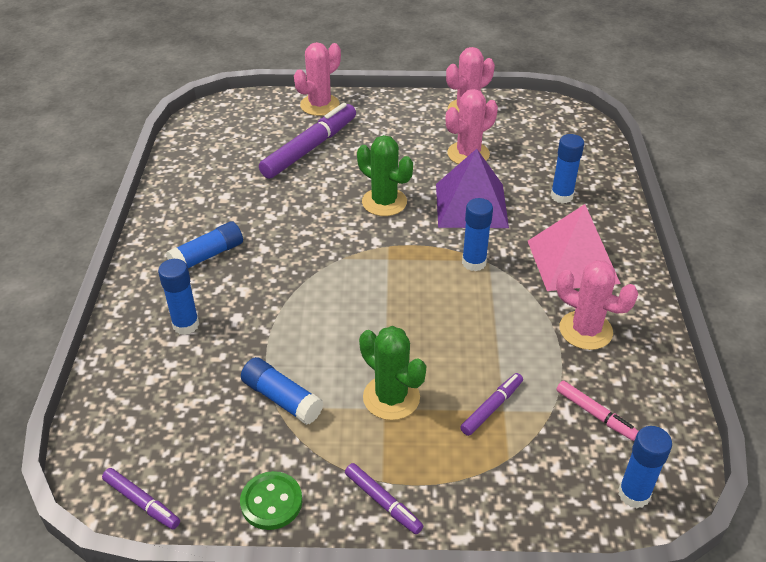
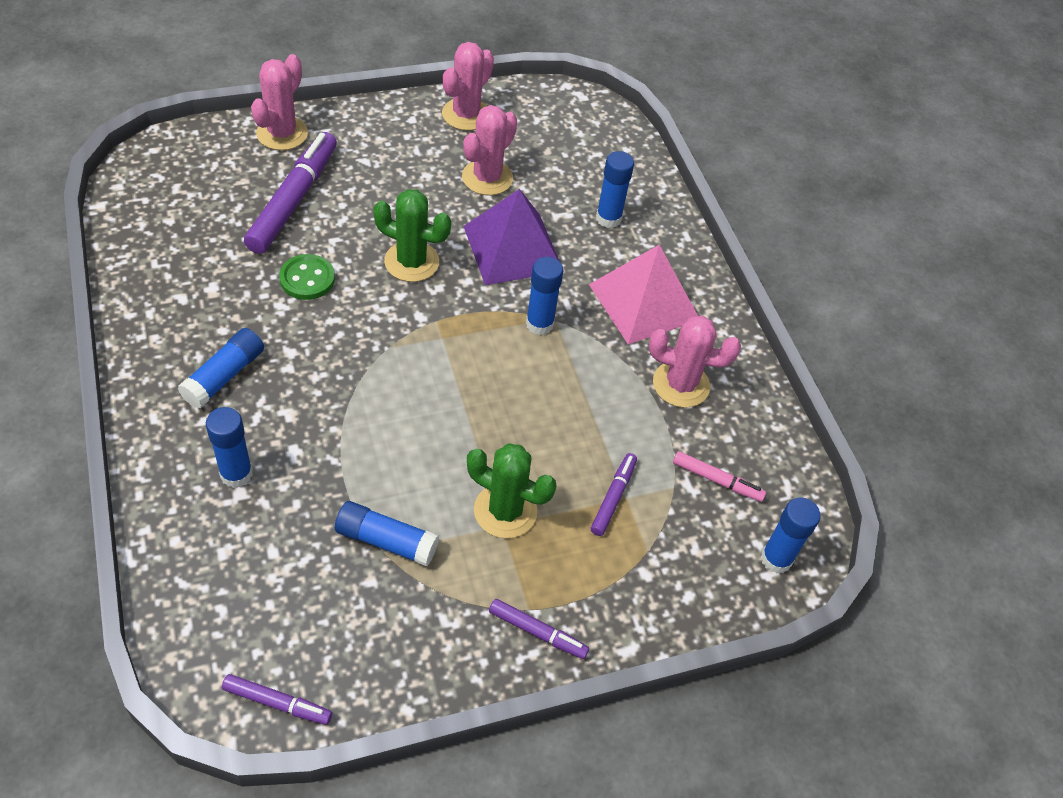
camera: 25 degrees left, 10 degrees up
green button [240,471,302,530] -> green button moved to [279,254,335,300]

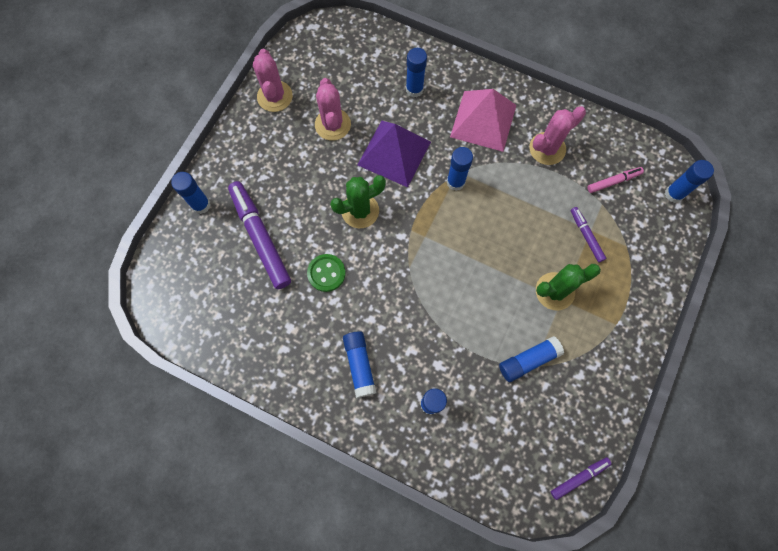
camera: 40 degrees left, 20 degrees up
pink cactus [251,54,308,150] -> blue glue stick [171,172,211,214]
purple marker [489,599,589,659] -> none

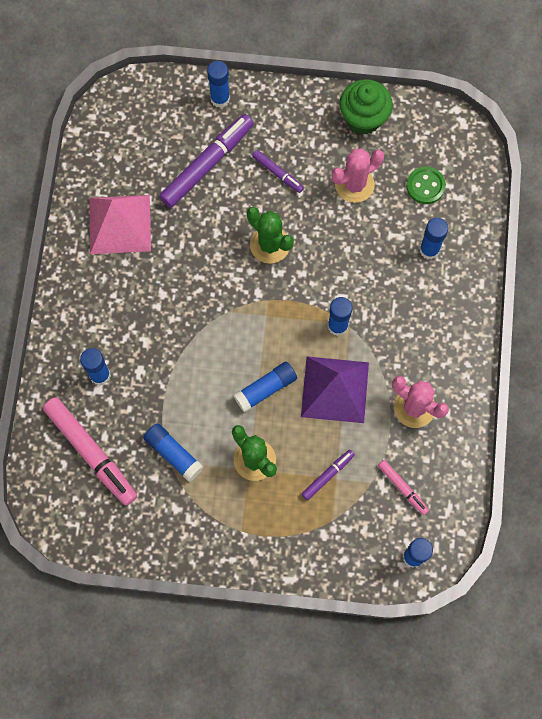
camera: 70 degrees right, 0 degrees up
pink cactus [253,49,293,112] -> green cupcake [340,79,393,134]
green button [307,254,346,292] -> green button moved to [406,167,446,204]
blue glue stick [343,331,377,398] -> blue glue stick moved to [233,361,297,412]
purple pyramid [358,121,431,187] -> purple pyramid moved to [301,357,369,423]
pink pyramid [450,89,516,152] -> pink pyramid moved to [90,195,151,254]
purple marker [551,457,612,500] -> purple marker moved to [252,150,304,193]
none -> pink marker [43,397,137,506]

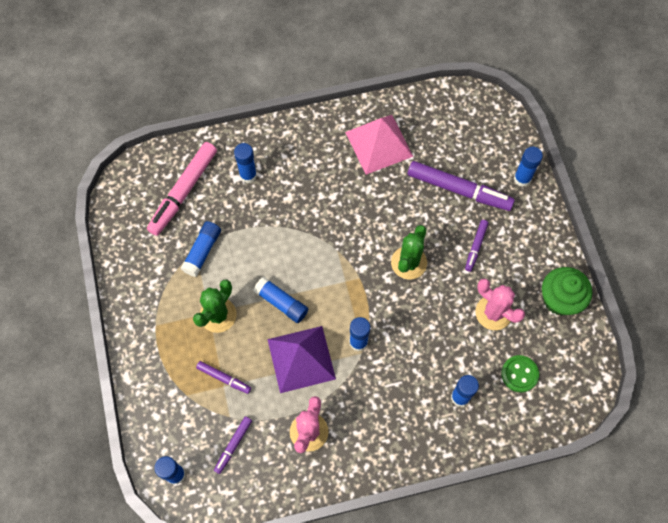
camera: 70 degrees right, 5 degrees down
pink marker [378,460,429,515] -> purple marker [214,416,252,474]

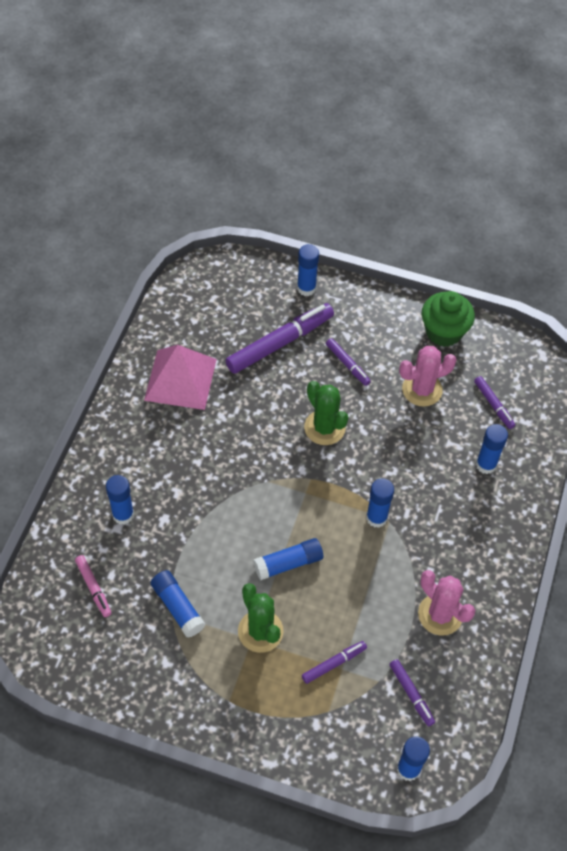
camera: 60 degrees left, 10 degrees down
pink marker [147,142,217,236] -> pink marker [75,555,111,617], size x0.51
purple pyramid [267,326,336,393] -> none
green button [501,355,539,392] -> purple marker [474,376,515,429]

